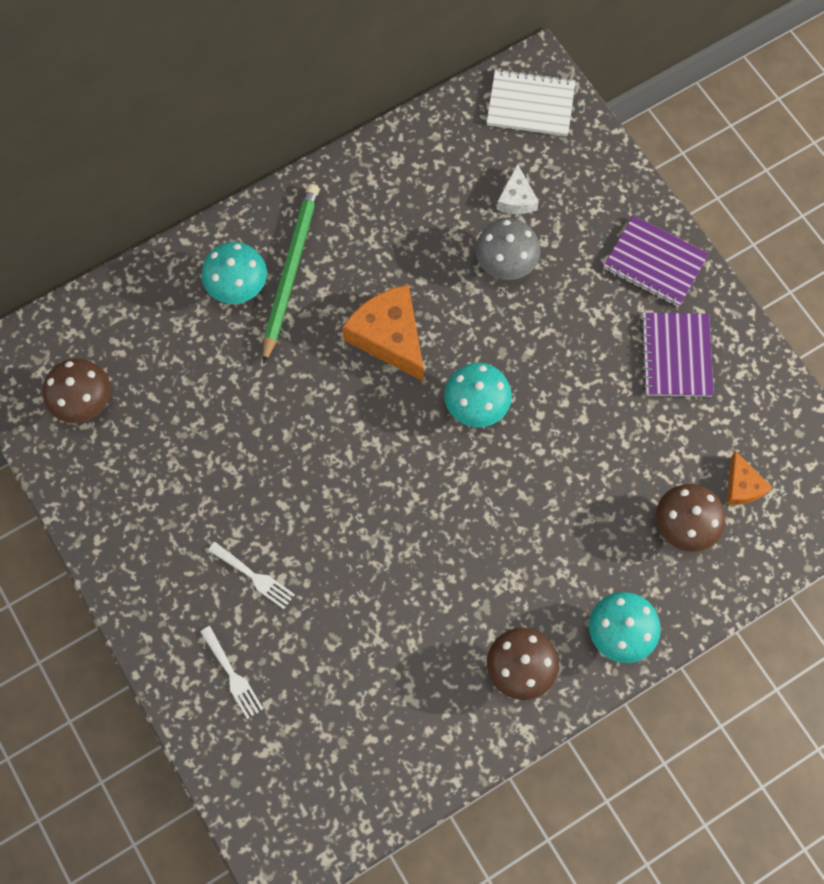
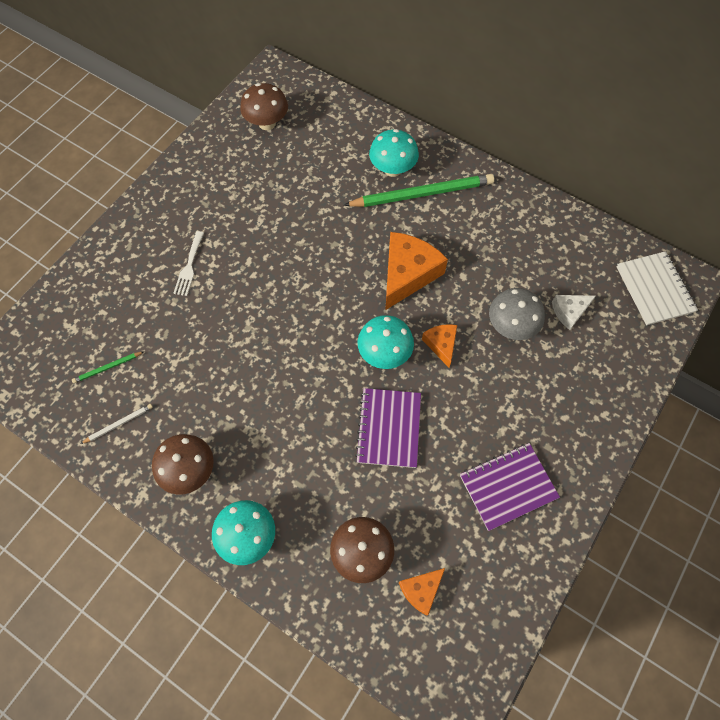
camera: 65 degrees right, 5 degrees down
white fork [200,626,263,719] -> none
purple notebook [603,216,709,307] -> purple notebook moved to [355,388,421,468]
none -> green pencil [72,351,144,383]
none -> white pencil [81,404,153,444]
none -> orange cheese [422,324,457,367]

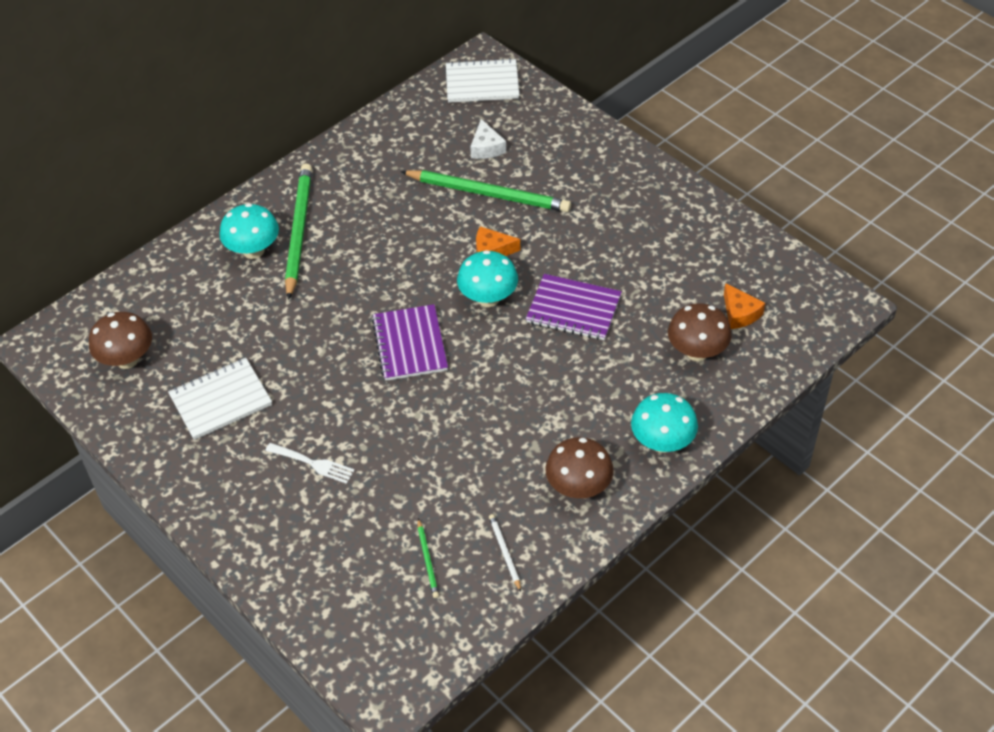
camera: 75 degrees left, 15 degrees down
orange cheese [385,232,448,310] -> none
purple notebook [460,443,560,531] -> purple notebook moved to [372,304,448,381]
grey mushroom [489,288,545,340] -> green pencil [400,170,571,212]
none -> white notebook [168,358,272,440]

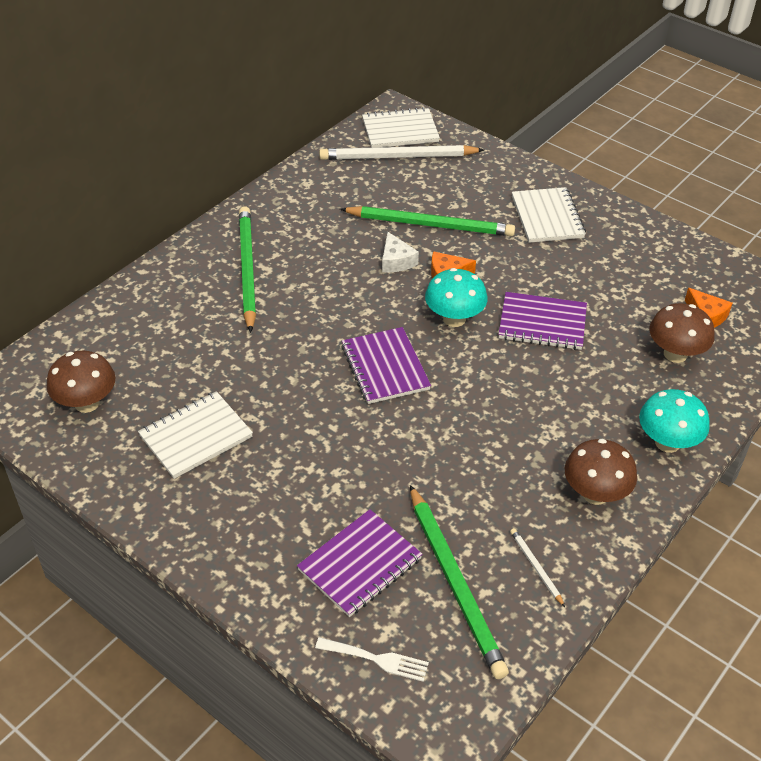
camera: 10 degrees left, 5 degrees down
turquoise mushroom [220,203,279,259] -> none
white fork [265,443,355,484] -> white fork moved to [315,637,429,682]
green pencil [418,518,439,598] -> green pencil [410,485,509,679], size x2.32
white cheese [470,119,506,159] -> white cheese moved to [382,232,419,272]
none -> purple notebook [297,509,422,617]
none -> white pencil [319,145,484,160]
none -> white notebook [512,187,586,243]

